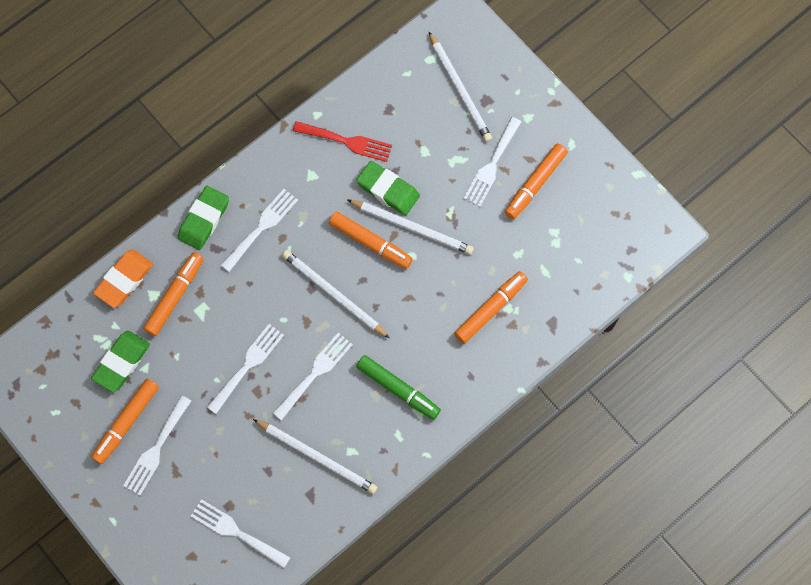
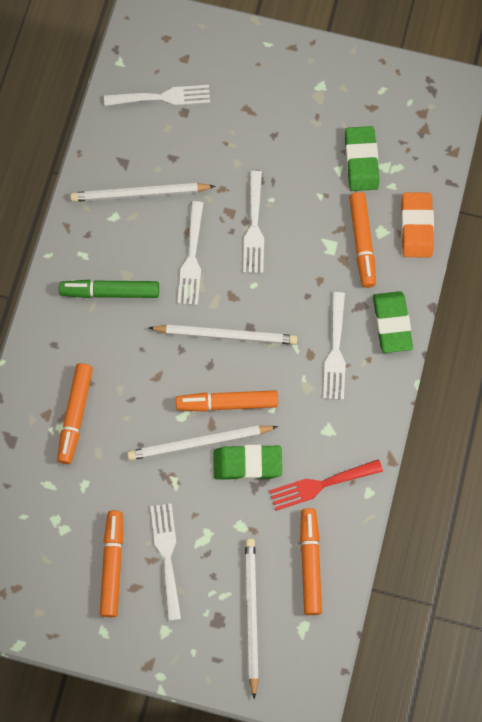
camera: 145 degrees right, 0 degrees up
orange marker [91,379,159,464] -> orange marker moved to [300,508,322,615]
white fork [123,395,191,496] -> none
white pencil [428,31,492,142] -> white pencil turned 60 degrees clockwise [245,539,259,699]

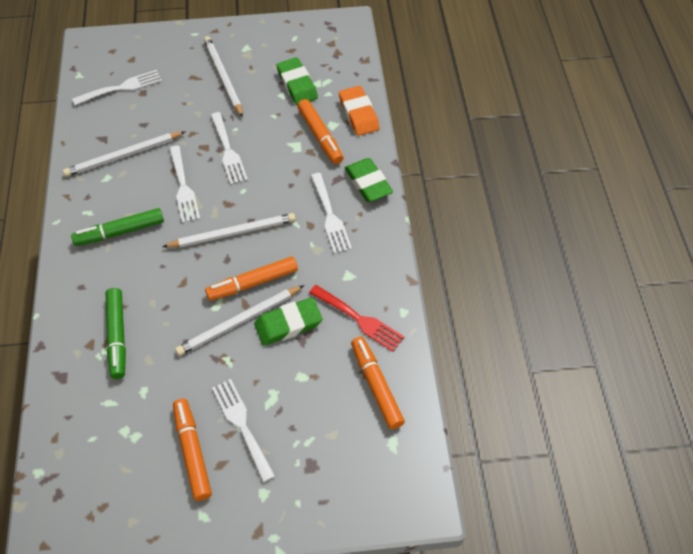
camera: 20 degrees left, 15 degrees down
orange marker [57,363,93,464] -> green marker [106,288,126,379]
white pencil [245,539,259,699] -> white pencil moved to [204,36,243,117]
red fork [269,459,383,511] -> red fork turned 105 degrees counterclockwise [309,285,405,352]

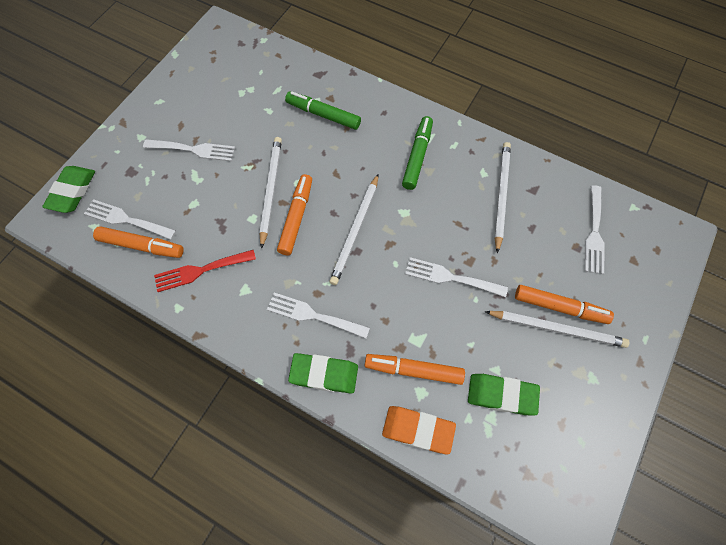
camera: 125 degrees right, 10 degrees up
white fork [169,146,200,223] -> white fork moved to [84,199,176,240]
orange marker [173,398,212,501] -> orange marker moved to [515,285,614,324]
green eraser [254,297,322,346] -> green eraser moved to [42,166,95,213]

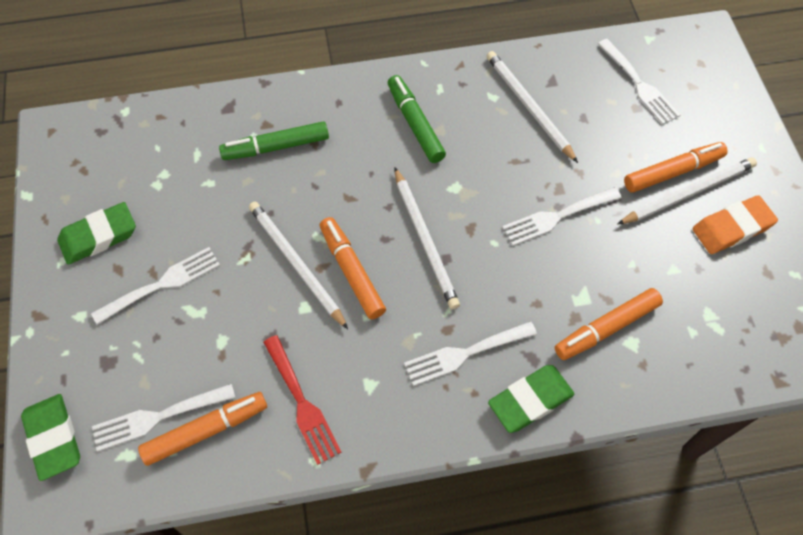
camera: 40 degrees left, 5 degrees down
red fork [154,250,256,292] -> red fork turned 60 degrees counterclockwise [263,335,341,465]
orange eraser [382,406,456,454] -> orange eraser moved to [693,195,778,254]
green eraser [468,374,540,416] -> green eraser moved to [57,202,136,265]

